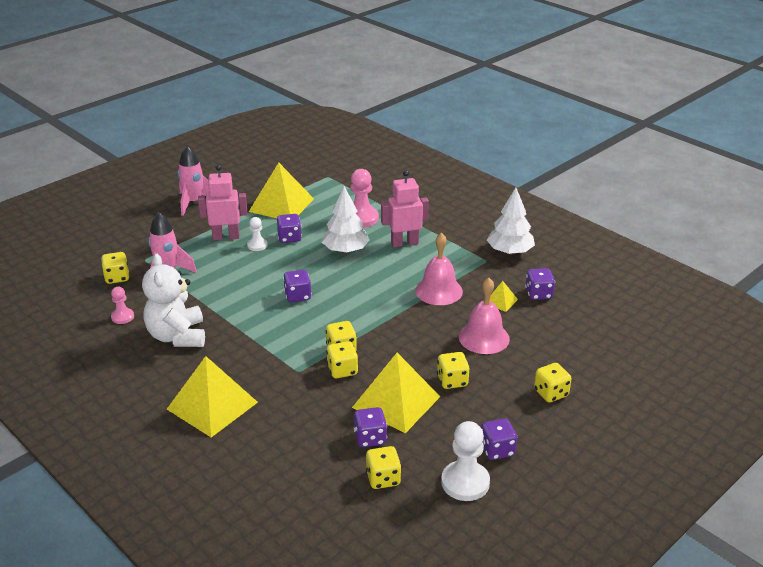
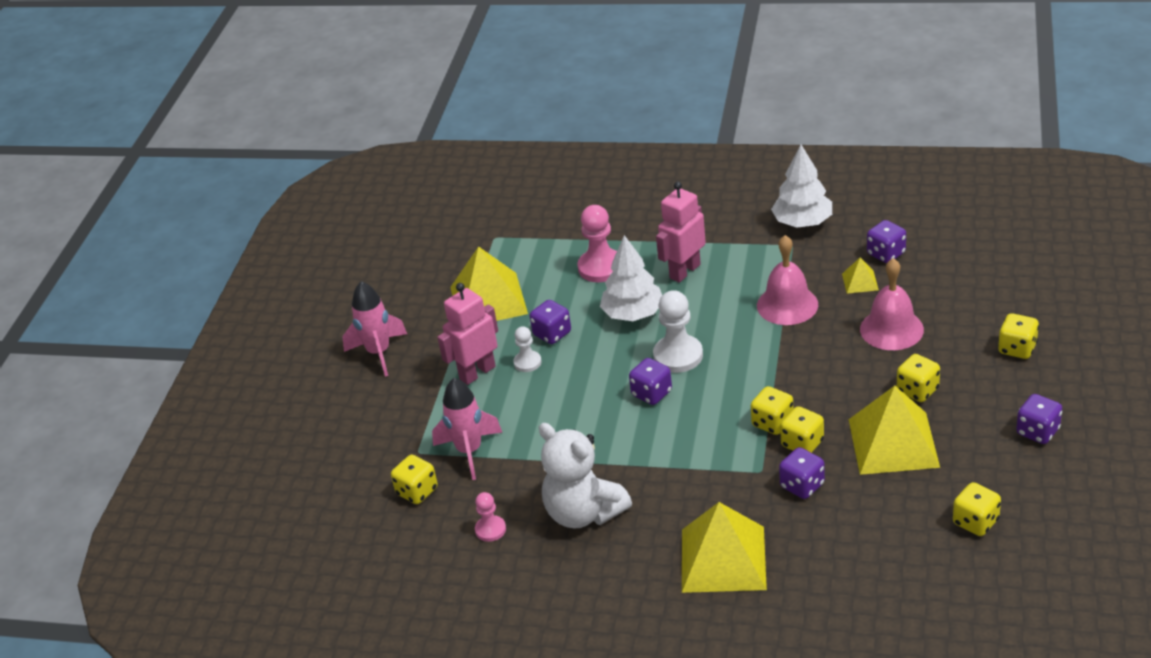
camera: 30 degrees left, 5 degrees up
purple dice [354,407,387,447] -> purple dice moved to [779,447,825,499]
white pawn [441,421,490,501] -> white pawn moved to [653,290,703,373]

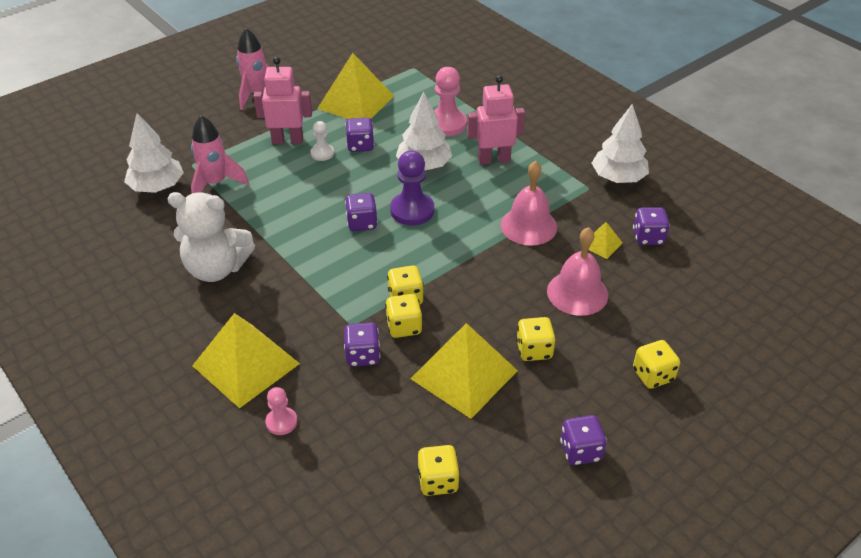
camera: 35 degrees right, 5 degrees up
yellow dice [391,455,438,504] -> white tree [124,113,184,193]
pink pawn [475,492,506,542] -> pink pawn moved to [265,387,297,435]
white teddy bear [539,423,632,529] -> white teddy bear turned 75 degrees counterclockwise [167,192,255,282]
white pawn [653,290,703,373] -> purple pawn [390,150,434,225]

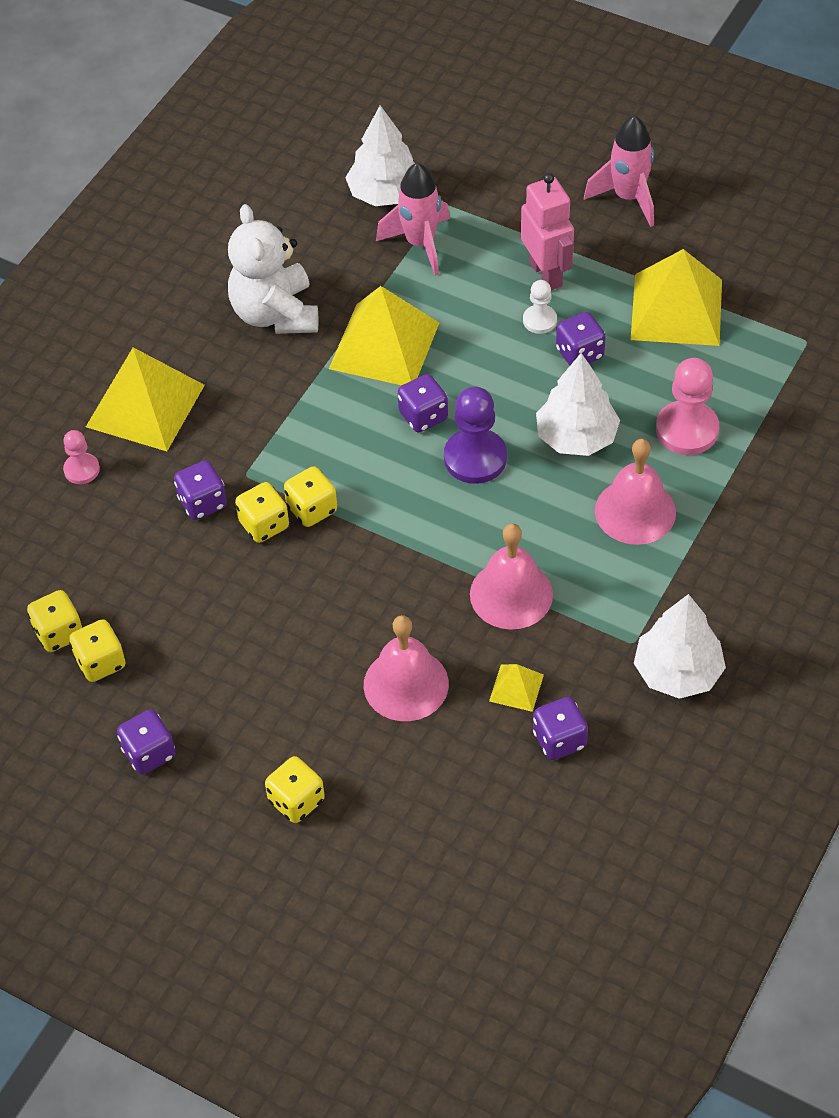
camera: 70 degrees right, 10 degrees up
yellow pyramid [410,323,518,419] -> yellow pyramid moved to [329,286,439,385]
pink robot [467,75,525,165] -> pink bell [595,439,676,545]
yellow dice [516,317,556,361] -> yellow dice moved to [69,619,125,682]

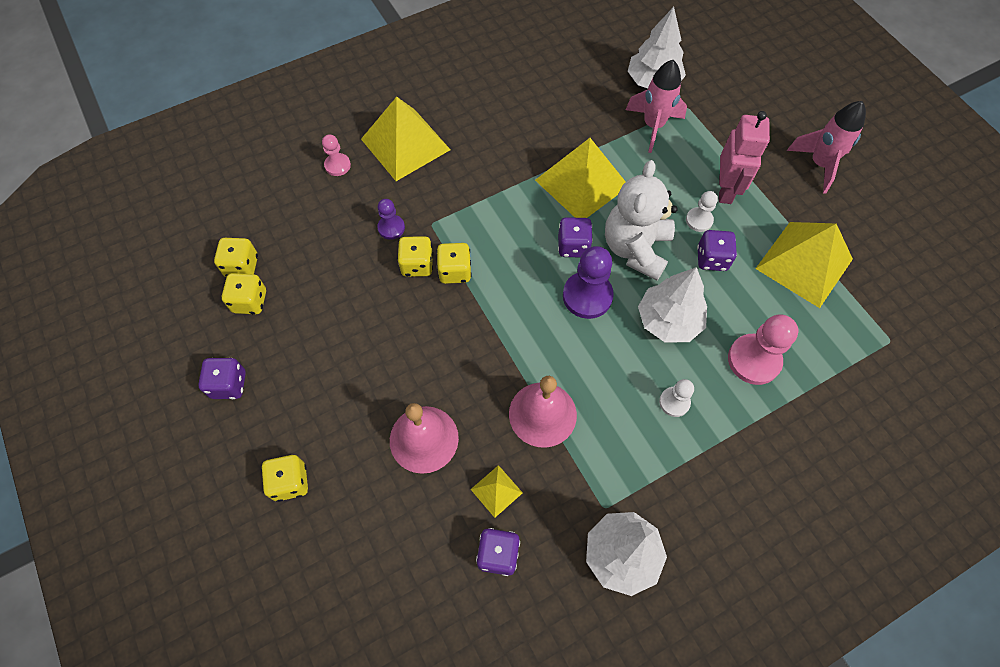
camera: 30 degrees right, 10 degrees up
purple dice [174,460,227,520] -> purple pawn [377,199,405,240]
white teddy bear [228,204,318,334] -> white teddy bear moved to [605,160,678,281]
pink bell [595,439,676,545] -> white pawn [659,379,694,417]

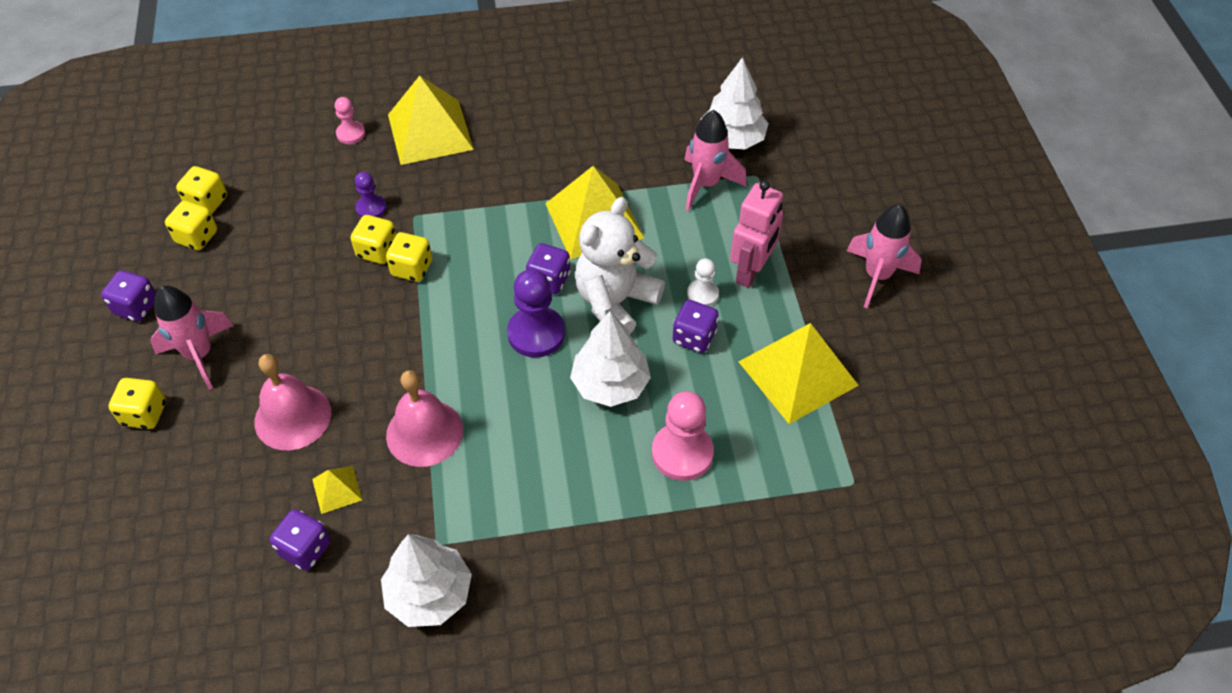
camera: 20 degrees right, 10 degrees down
white pawn [659,379,694,417] -> none
none -> pink rocket [150,286,233,390]

